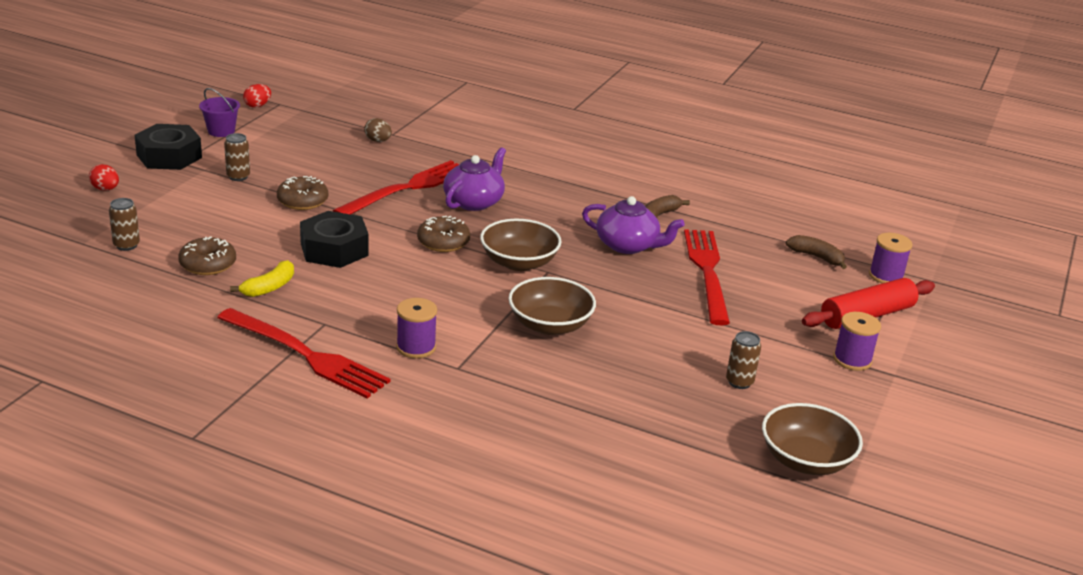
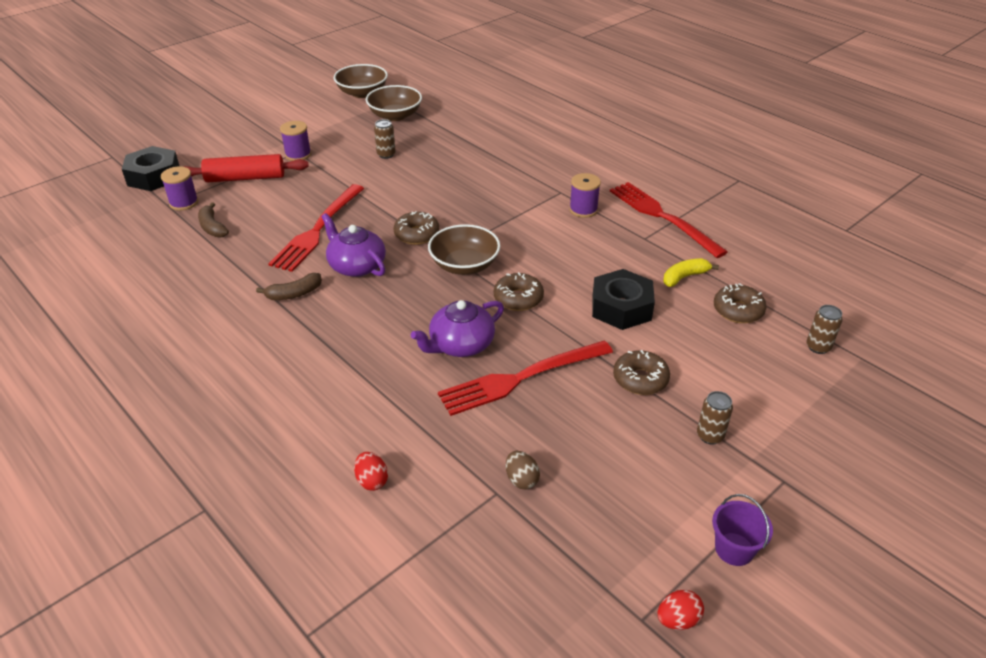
camera: 155 degrees left, 10 degrees up
red egg [89,164,119,191] -> red egg moved to [354,452,388,491]
black nut [135,124,202,170] -> black nut moved to [122,146,179,191]
brown bowl [508,277,596,335] -> brown bowl moved to [334,64,388,98]
none -> brown donut [393,211,439,245]

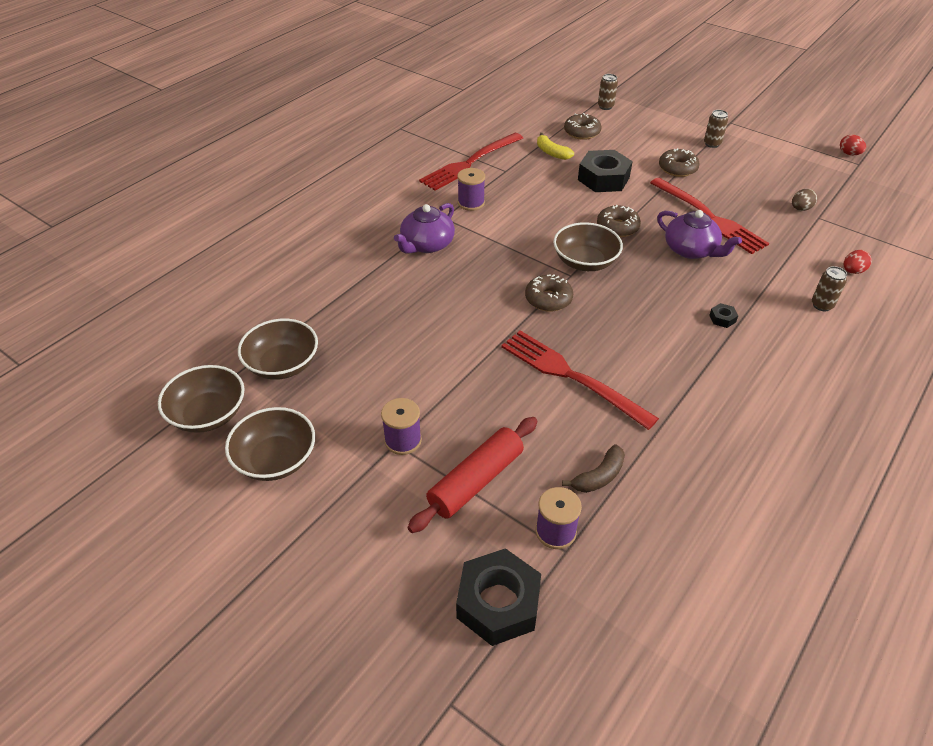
camera: 100 degrees left, 5 degrees up
red rolling pin [183,154,309,182] -> red rolling pin turned 60 degrees clockwise [407,417,537,533]
brown banana [256,273,322,300] -> none
red fork [268,184,364,272] -> red fork turned 150 degrees counterclockwise [501,331,659,430]
purple teapot [321,213,386,277] -> purple teapot moved to [394,203,455,254]
brown can [374,119,396,159] -> brown can moved to [812,266,847,311]
purple bucket [712,494,773,566] -> none
none -> brown bowl [225,407,315,481]
none -> black nut [709,303,738,328]

